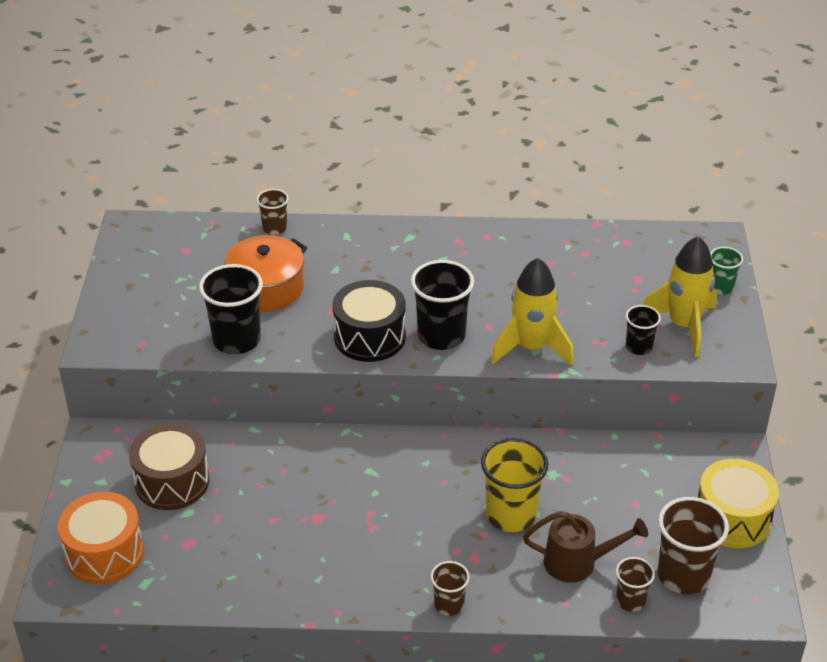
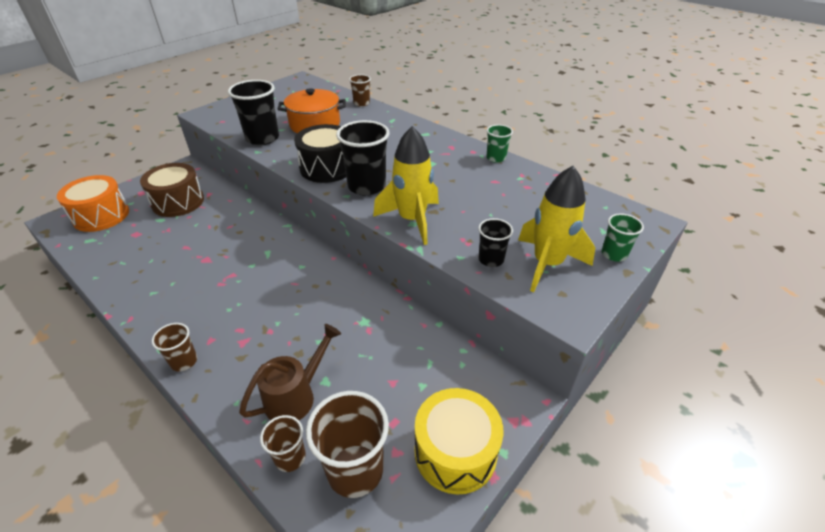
camera: 40 degrees right, 0 degrees up
yellow cup [481,438,548,532] -> none
brown watering can [523,511,648,583] -> brown watering can turned 90 degrees counterclockwise [239,324,341,420]
none -> green cup [486,124,513,163]

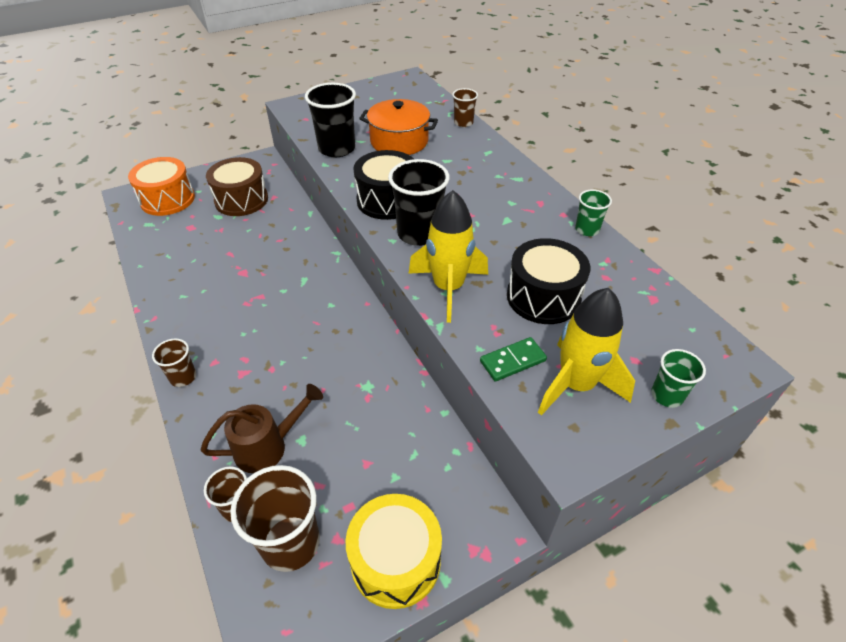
camera: 20 degrees right, 5 degrees up
black cup [478,218,513,267] -> green domino [480,337,547,382]
none -> black drum [507,238,590,324]

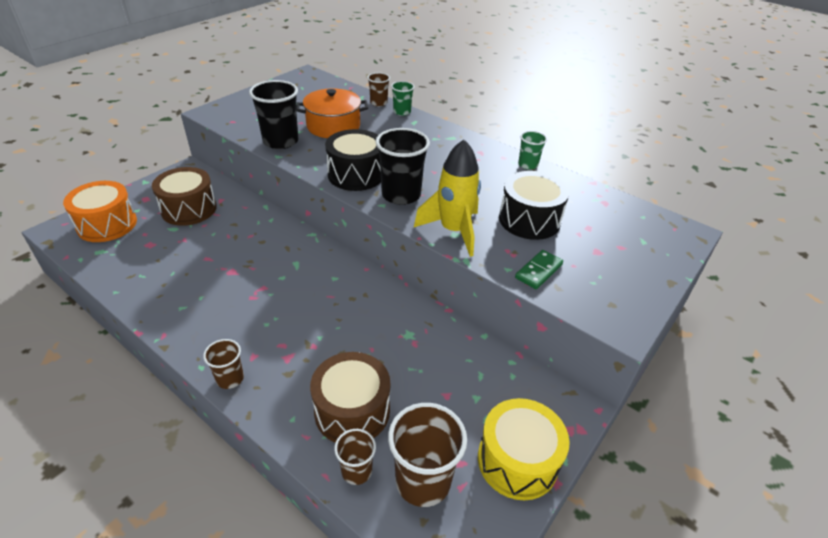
camera: 25 degrees left, 5 degrees down
brown watering can [201,384,323,473] -> brown drum [310,352,390,443]
yellow rocket [538,288,635,416] -> none
green cup [651,349,706,408] -> green cup moved to [391,81,414,116]

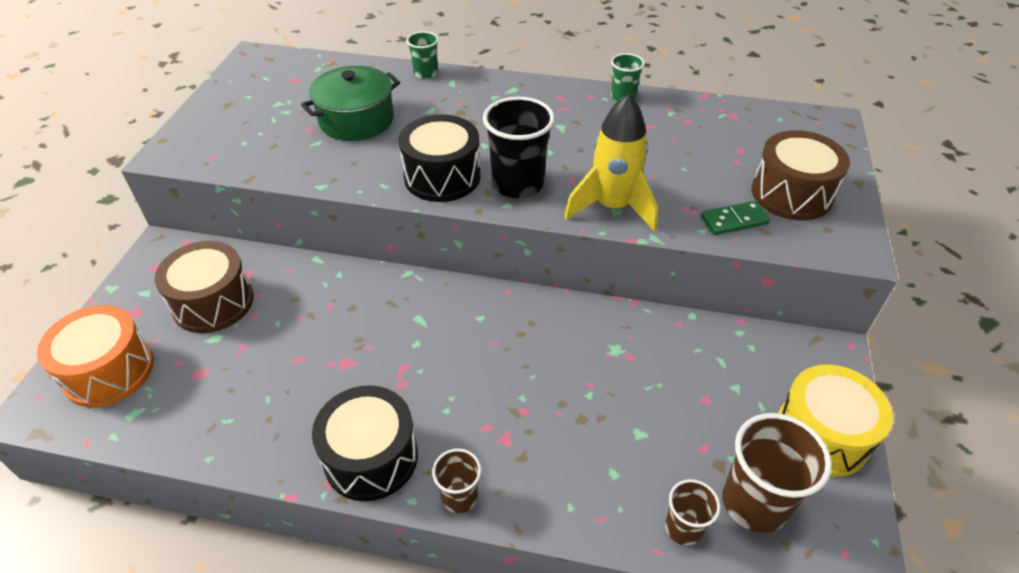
camera: 25 degrees left, 5 degrees up
black cup [249,80,298,149] -> none
orange pot [296,88,368,138] -> green pot [301,66,400,141]
brown drum [310,352,390,443] -> brown drum moved to [751,130,850,220]
brown cup [367,73,390,106] -> none
black drum [499,171,569,240] -> black drum moved to [312,385,418,501]
green domino [515,250,563,289] -> green domino turned 60 degrees clockwise [701,201,770,235]

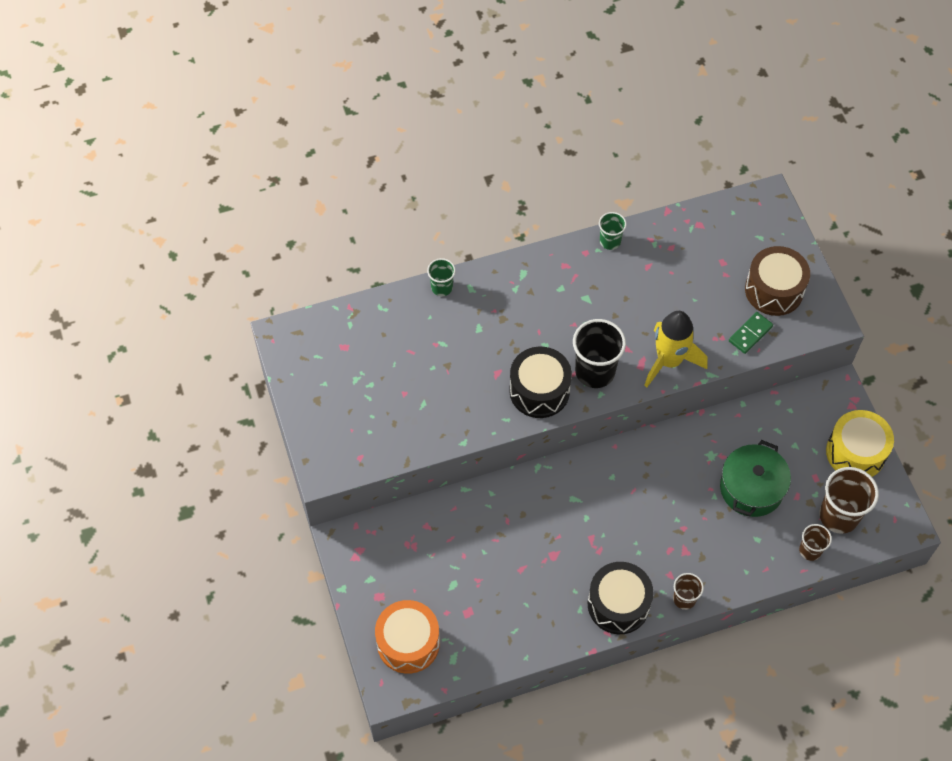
camera: 30 degrees left, 15 degrees up
brown drum [155,241,254,333] -> none
green pot [301,66,400,141] -> green pot moved to [720,440,791,517]

